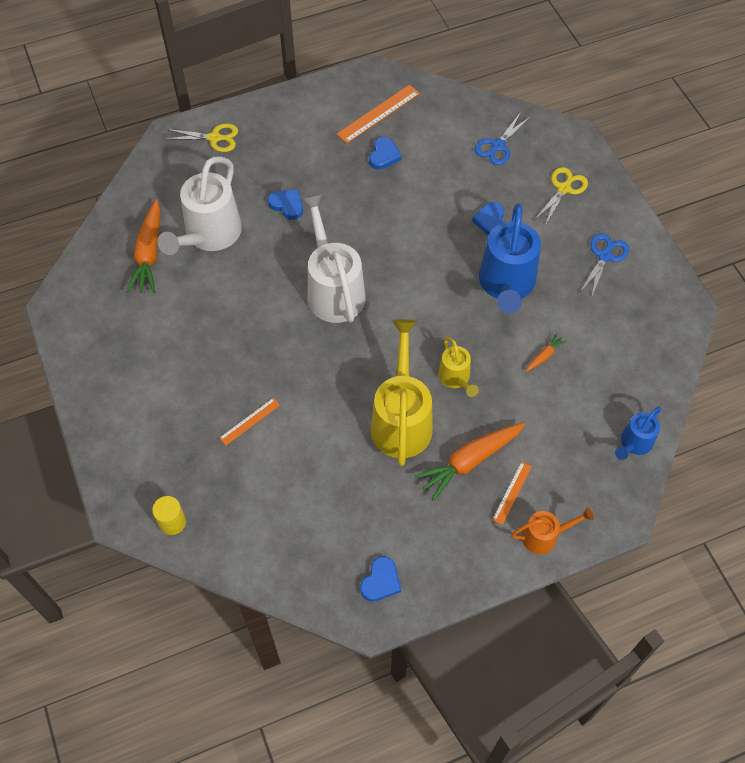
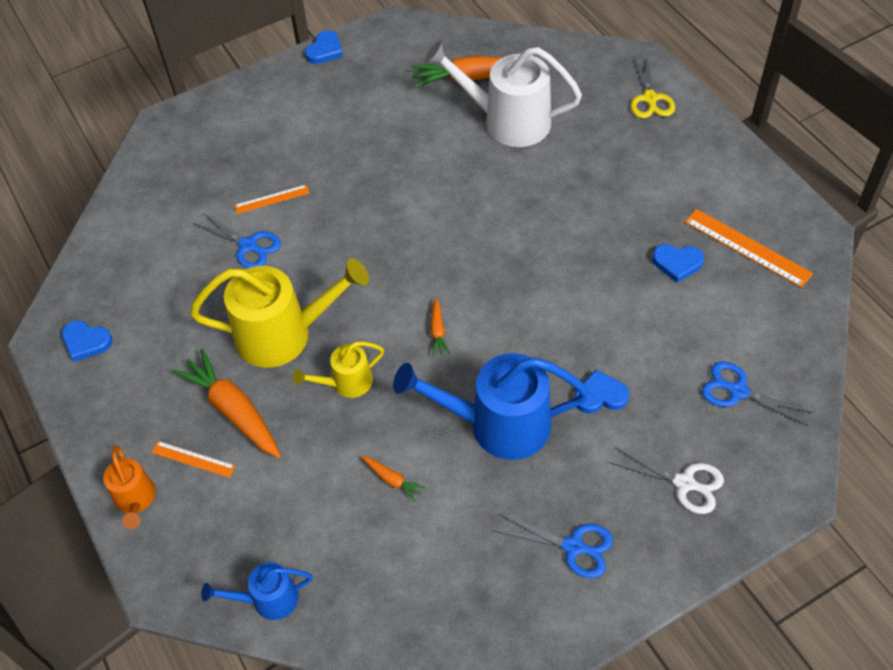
camera: 85 degrees right, 5 degrees down
yellow cylinder [152,496,186,535] -> none
orange ruler [219,398,280,445] -> orange ruler turned 60 degrees counterclockwise [234,185,309,214]
blue heart [268,190,303,220] -> blue heart moved to [305,30,343,64]
white watering can [300,194,366,323] -> none
yellow scissors [535,167,588,225] -> white scissors [608,447,724,514]
blue watering can [615,407,661,460] -> blue watering can turned 45 degrees counterclockwise [201,562,313,620]
none -> blue scissors [193,212,281,268]
none -> orange carrot [430,298,450,356]

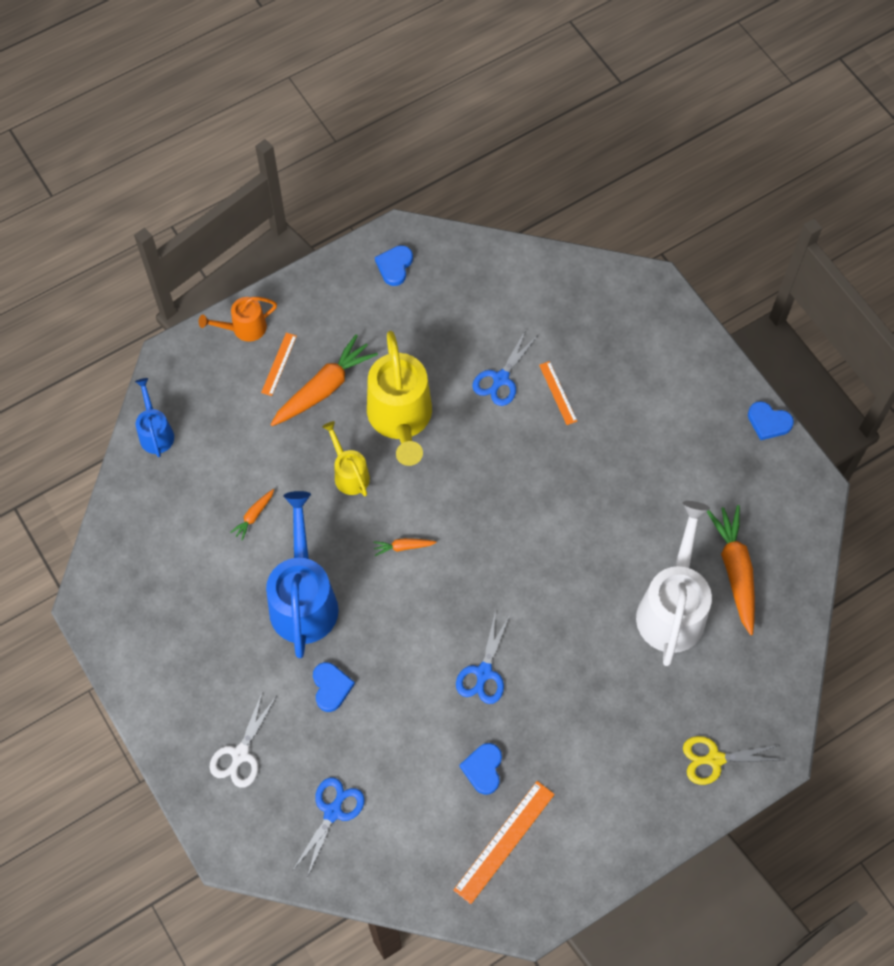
camera: 85 degrees right, 10 degrees up
blue scissors [495,514,613,578] -> blue scissors moved to [456,611,510,704]

